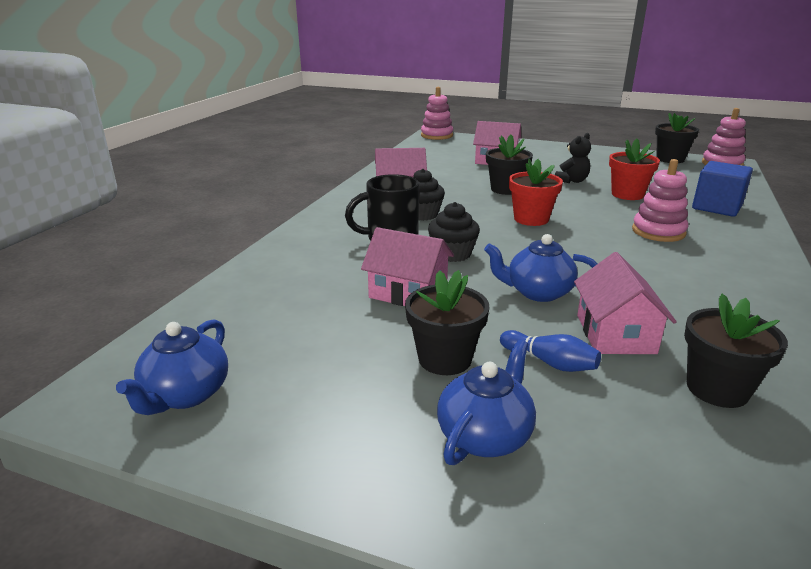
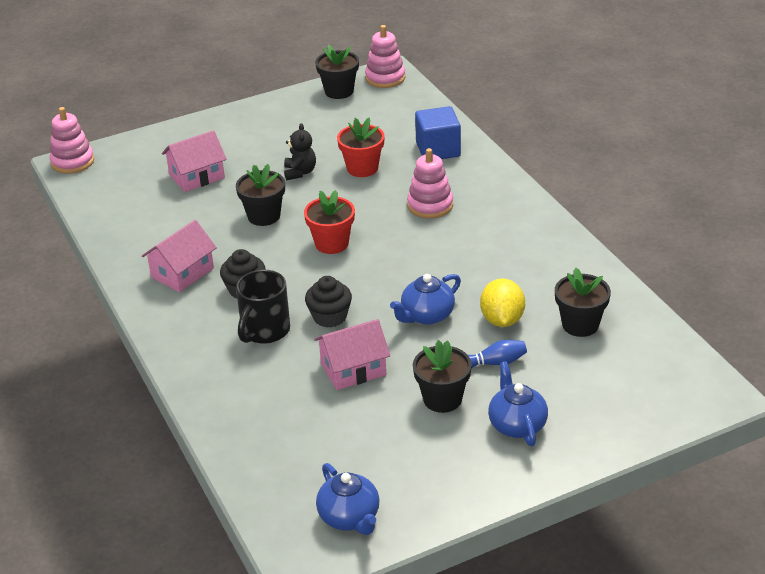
camera: 45 degrees left, 10 degrees up
pink house [574,252,677,354] -> yellow lemon [480,278,525,327]

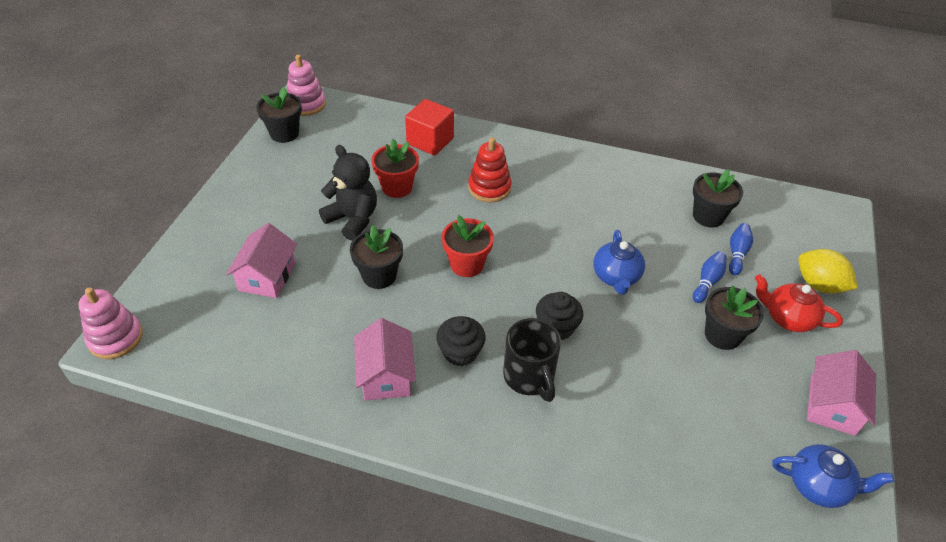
camera: 50 degrees left, 10 degrees up
black teddy bear [284,123,316,180] -> black teddy bear [319,145,377,241], size x1.56
pink house [314,319,390,390] -> pink house moved to [807,350,876,436]
pink stacking toy [407,148,453,219] -> red stacking toy [468,137,511,202]
blue cube [415,106,461,159] -> red cube [405,99,454,156]
yellow lemon [480,278,525,327] -> yellow lemon moved to [798,249,858,294]
blue teapot [488,361,548,446] -> red teapot [755,274,843,332]
none -> blue bowling pin [729,223,753,275]

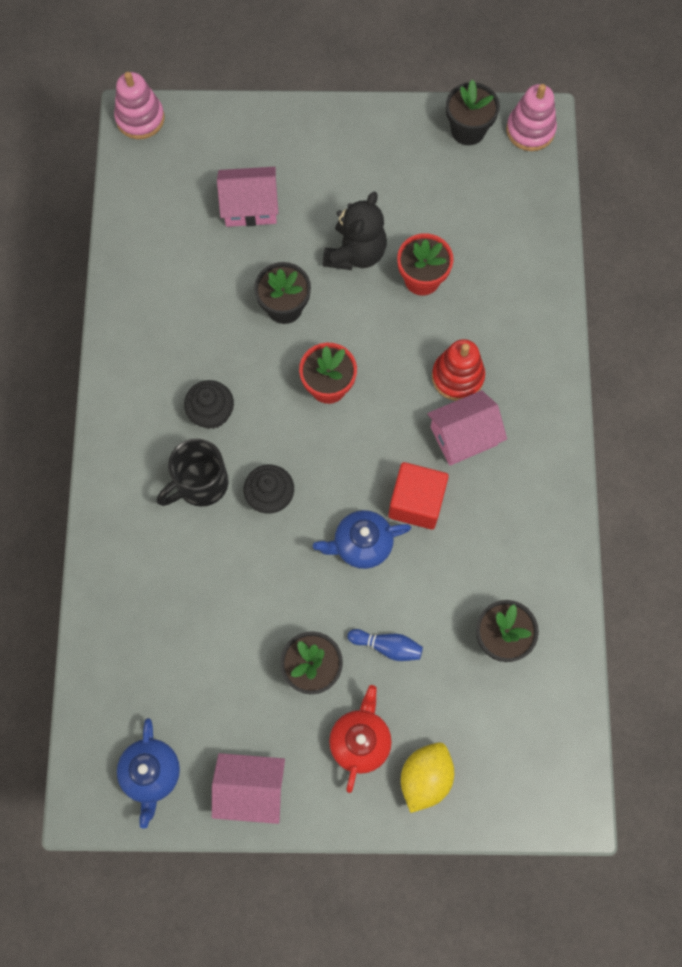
camera: 75 degrees right, 25 degrees up
pink house [354,318,416,401] -> pink house moved to [427,390,507,466]
red cube [405,99,454,156] -> red cube moved to [388,462,449,529]
blue bowling pin [729,223,753,275] -> none

